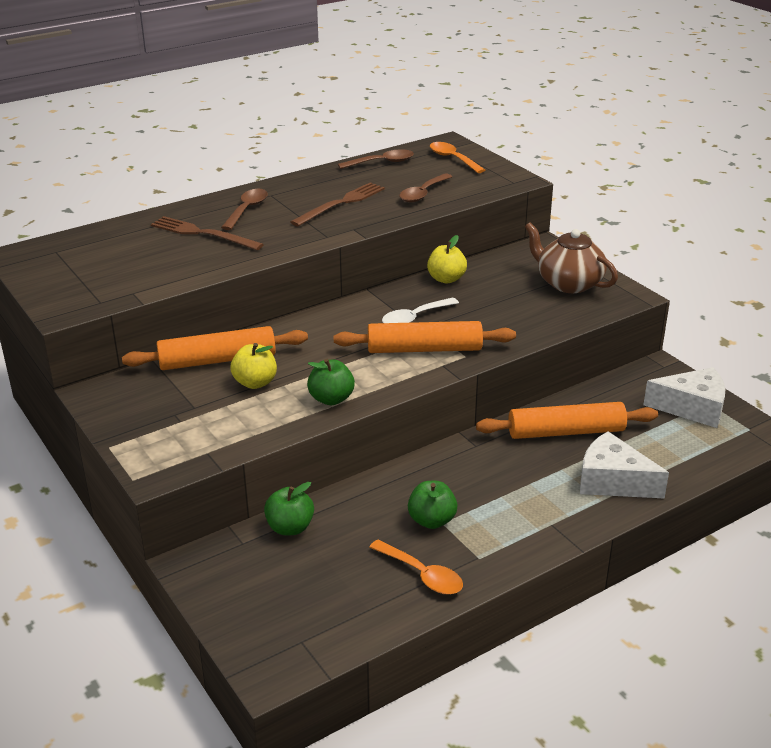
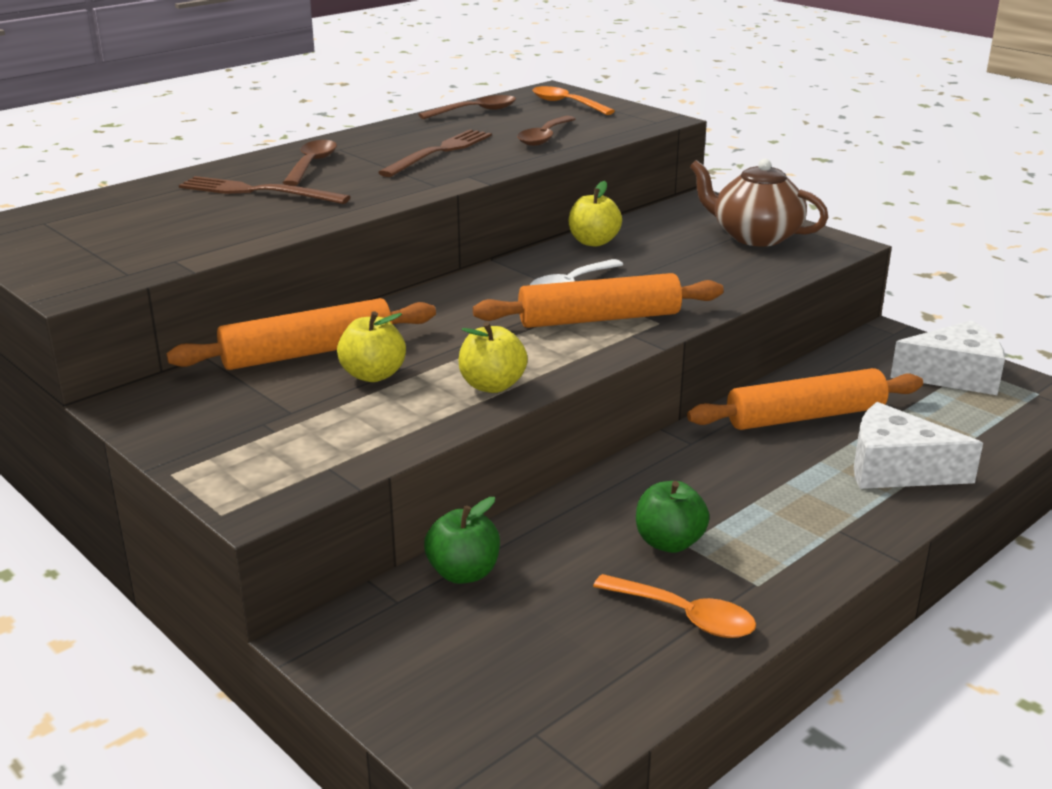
camera: 10 degrees left, 5 degrees down
green apple [307,359,355,405] -> yellow apple [458,322,528,393]

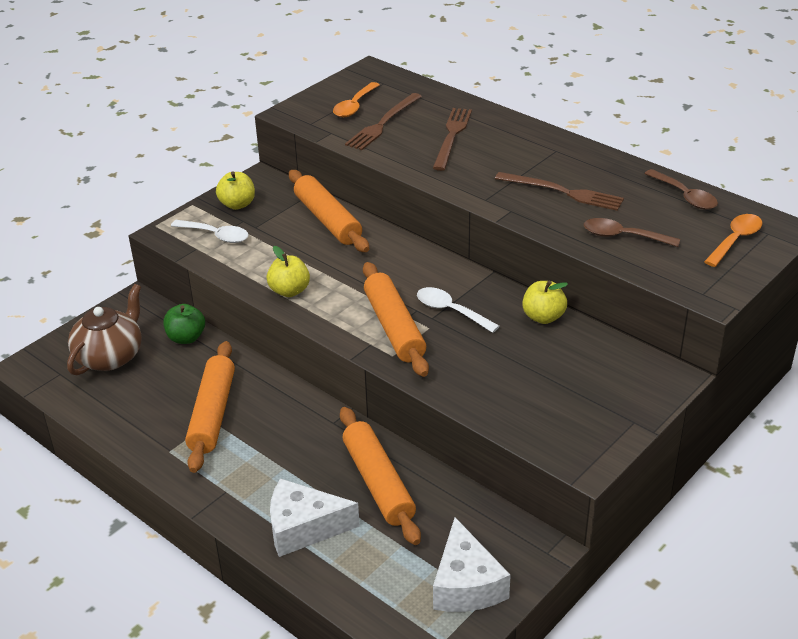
camera: 85 degrees right, 10 degrees up
brown spoon [283,140,337,186] -> none
yellow apple [337,311,406,382] -> yellow apple moved to [216,171,255,210]
orange spoon [593,574,756,638] -> orange spoon moved to [333,82,379,117]
green apple [636,481,710,553] -> orange rolling pin [185,341,235,473]
brown teapot [690,159,828,246] -> brown teapot moved to [67,284,142,375]
white cheese [854,402,983,489] -> white cheese turned 105 degrees counterclockwise [270,478,360,557]
none -> white spoon [171,220,249,243]
none -> brown fork [345,93,422,150]

